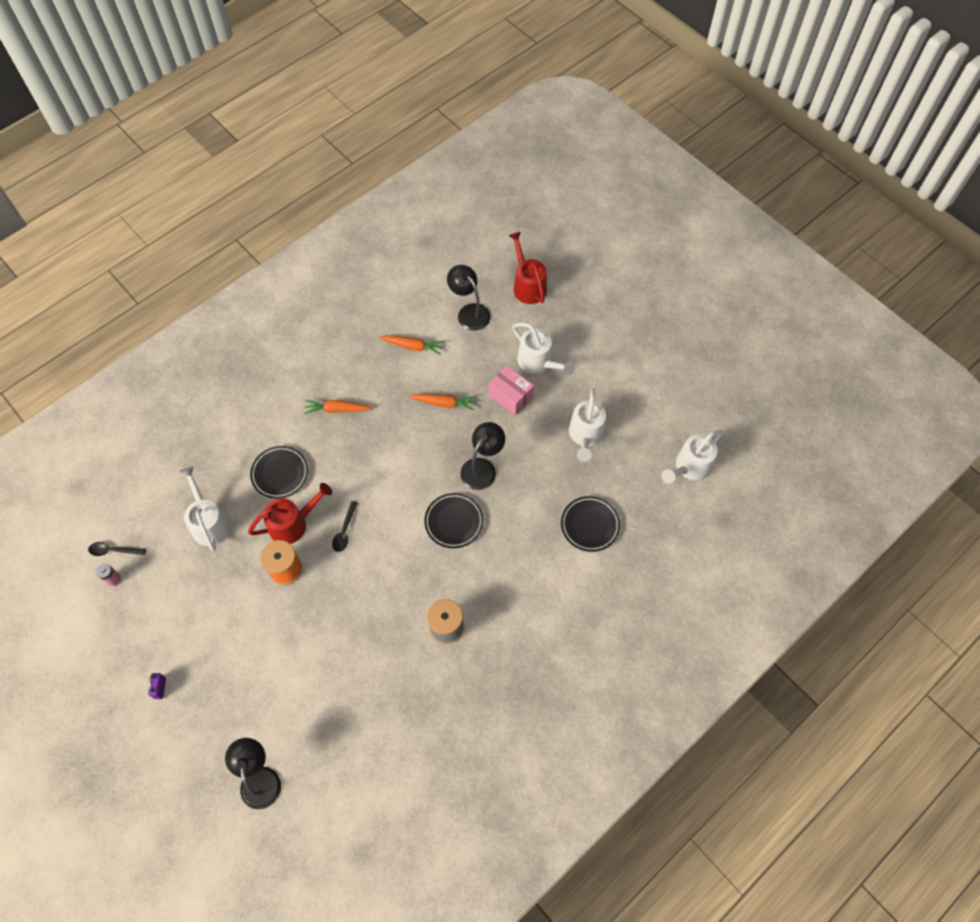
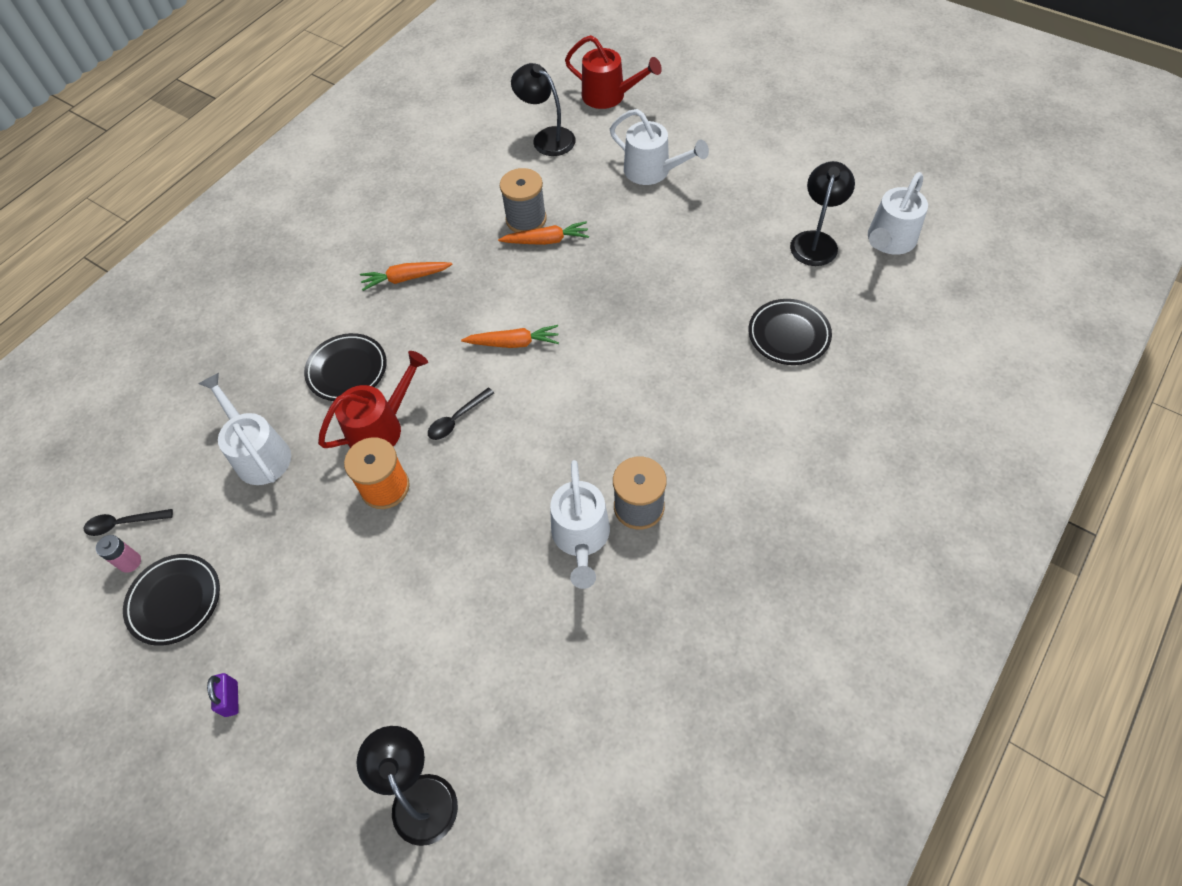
camera: 10 degrees left, 5 degrees down
black spoon [332,501,357,552] -> black spoon turned 45 degrees clockwise [428,388,494,440]
orange carrot [379,335,444,355] -> orange carrot moved to [461,325,559,348]
black plate [424,493,484,548] -> black plate moved to [123,554,220,646]
black lamp [460,422,505,490] -> black lamp moved to [790,161,855,266]
pink box [489,365,534,415] -> none
red watering can [508,232,547,304] -> red watering can turned 150 degrees clockwise [565,35,662,109]
white watering can [569,388,606,462] -> white watering can moved to [550,460,610,589]
none -> grey spool [500,168,547,232]

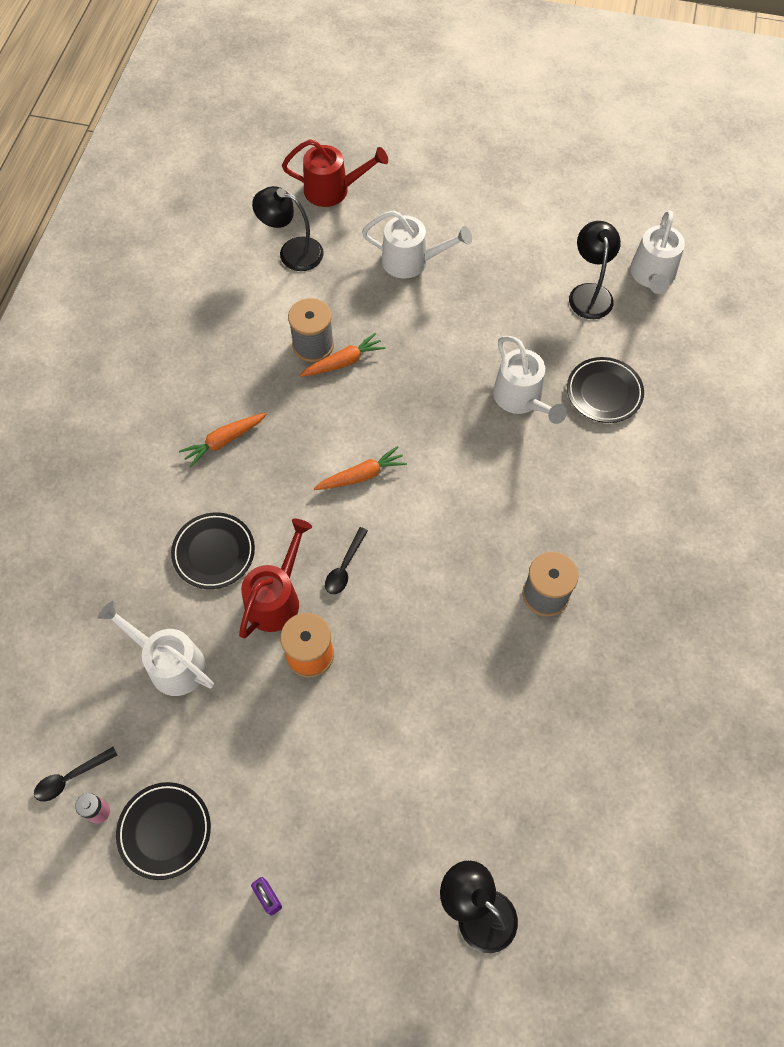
camera: 25 degrees left, 5 degrees up
white watering can [550,460,610,589] -> white watering can moved to [493,336,567,424]

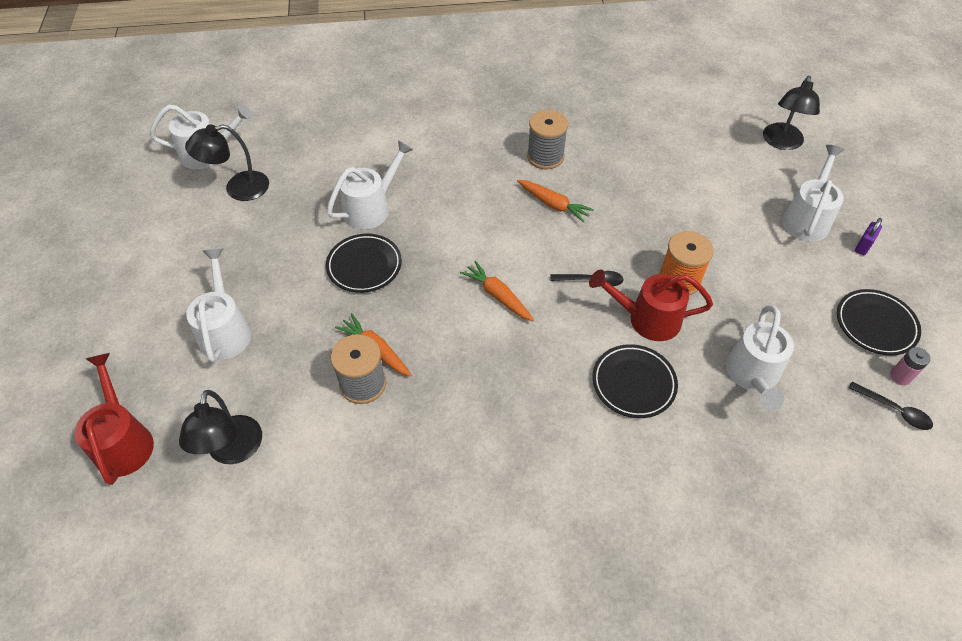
camera: 110 degrees left, 10 degrees down
orange carrot [179,413,267,468] -> orange carrot moved to [517,180,594,223]
black plate [567,357,644,423] -> black plate moved to [326,234,402,293]
none -> white watering can [782,145,845,242]

